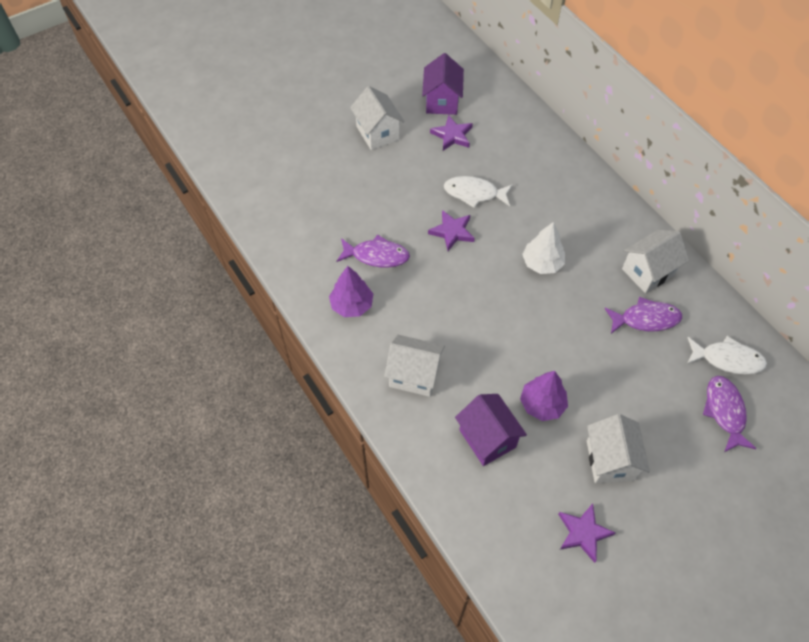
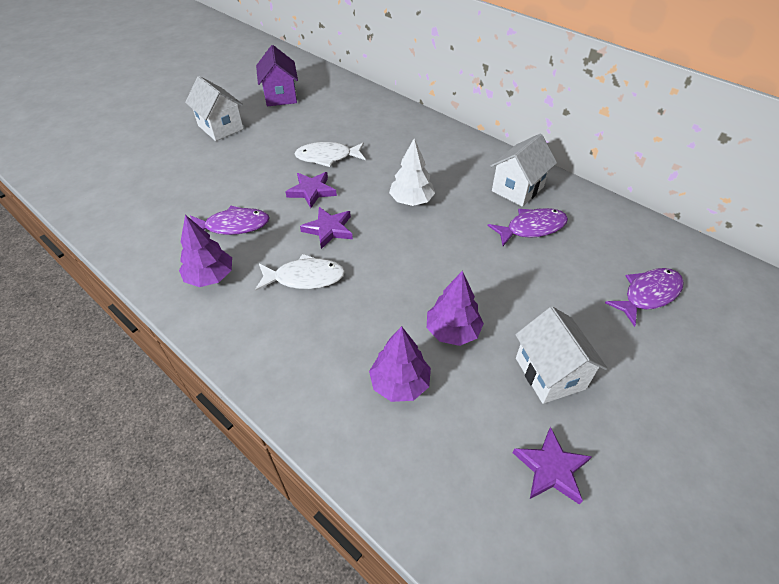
camera: 15 degrees left, 10 degrees down
white house [384,335,445,397] -> none
purple star [430,115,473,151] -> purple star moved to [300,207,353,249]
purple house [455,394,527,466] -> purple tree [369,326,431,402]
white fish [687,336,767,375] -> white fish moved to [255,254,345,291]
purple fish [703,376,757,452] -> purple fish turned 75 degrees clockwise [605,268,684,327]

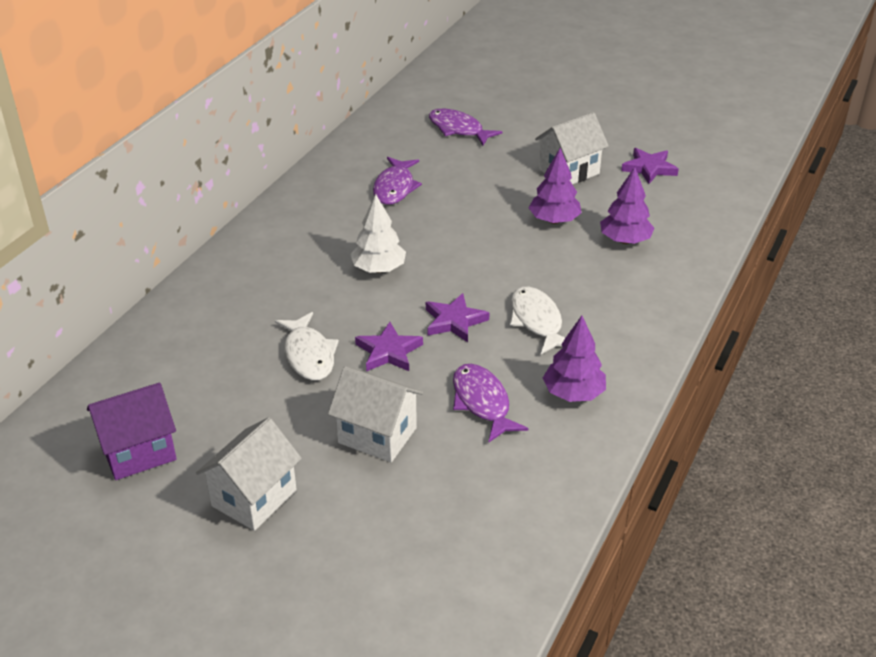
camera: 105 degrees left, 10 degrees down
purple fish [488,208,568,246] -> purple fish turned 135 degrees counterclockwise [373,157,422,205]
white house [490,133,557,207] -> white house moved to [328,366,423,462]

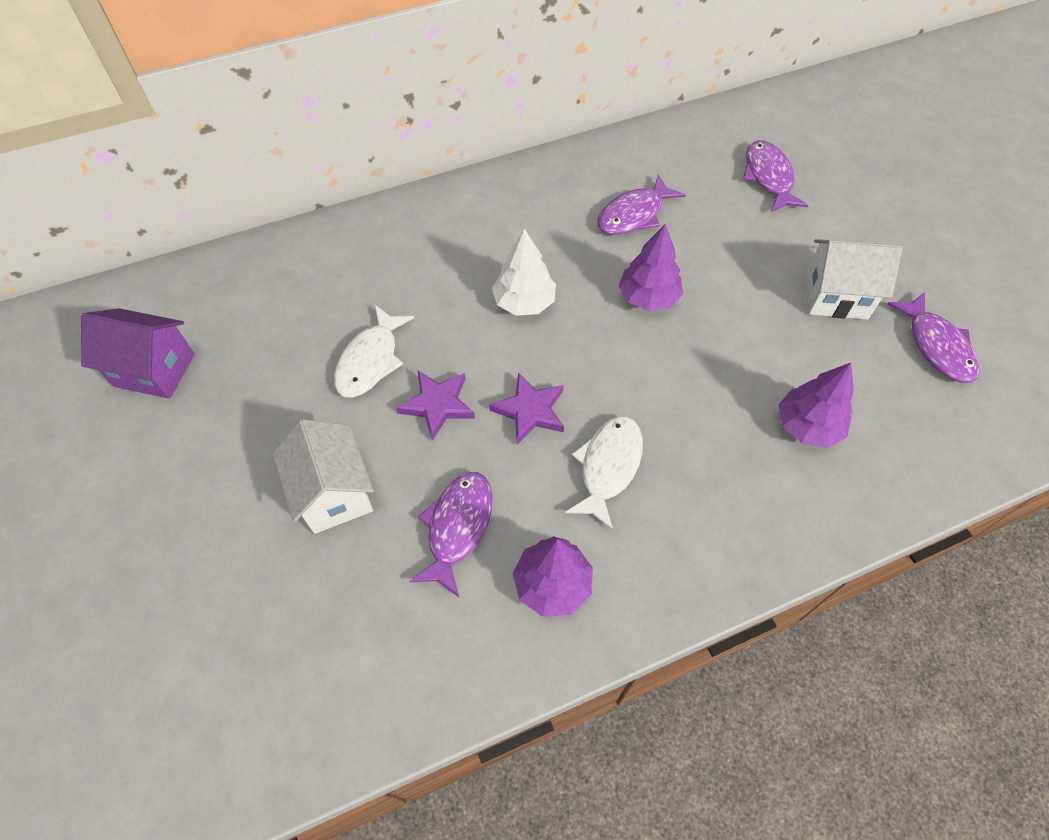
camera: 40 degrees right, 20 degrees up
white house [196,417,302,531] -> none
purple tree [529,148,582,224] -> purple tree moved to [619,224,683,311]
purple star [621,148,679,184] -> purple fish [887,292,979,383]

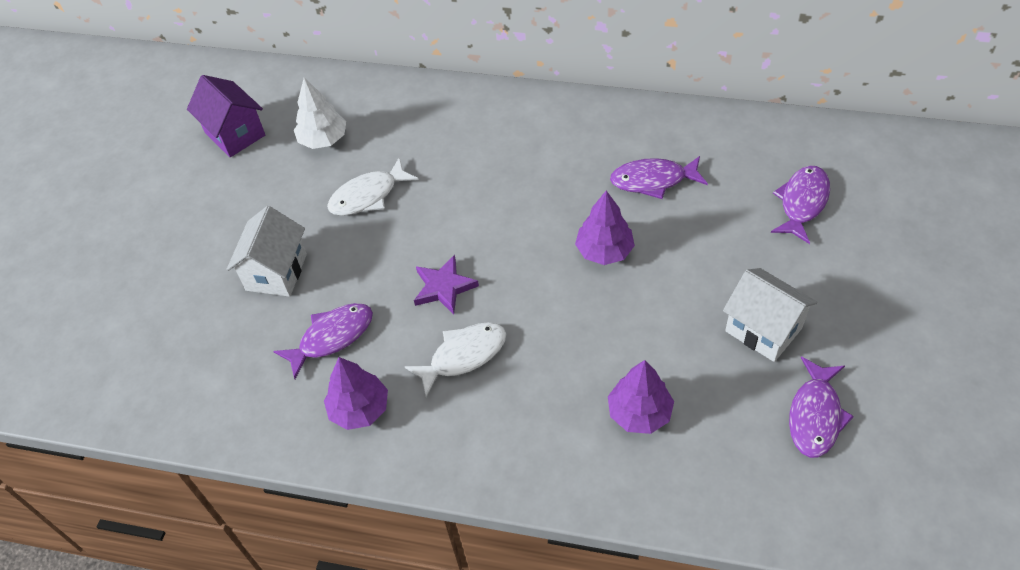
camera: 40 degrees right, 5 degrees down
purple star [396,371,475,441] -> none
white tree [492,229,556,316] -> white tree moved to [294,78,346,149]

